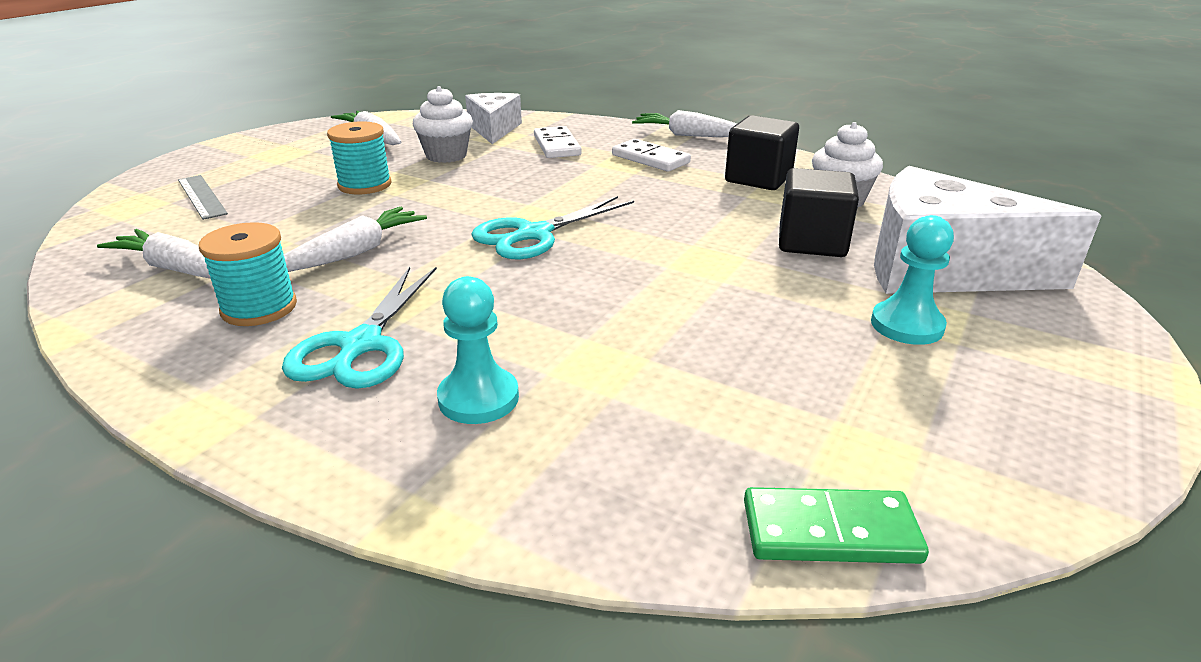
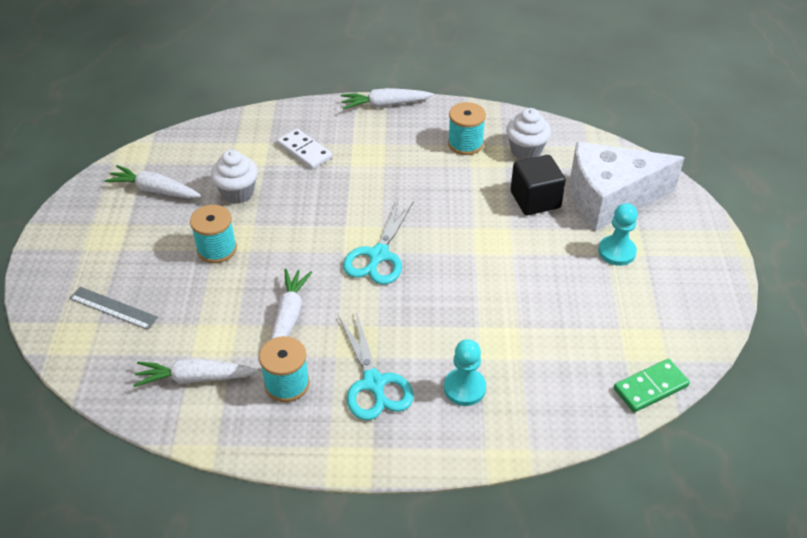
camera: 30 degrees left, 15 degrees up
white cheese [465,93,522,144] -> none
white domino [612,139,691,171] -> none
black cube [725,115,799,190] -> turquoise spool [448,102,486,155]

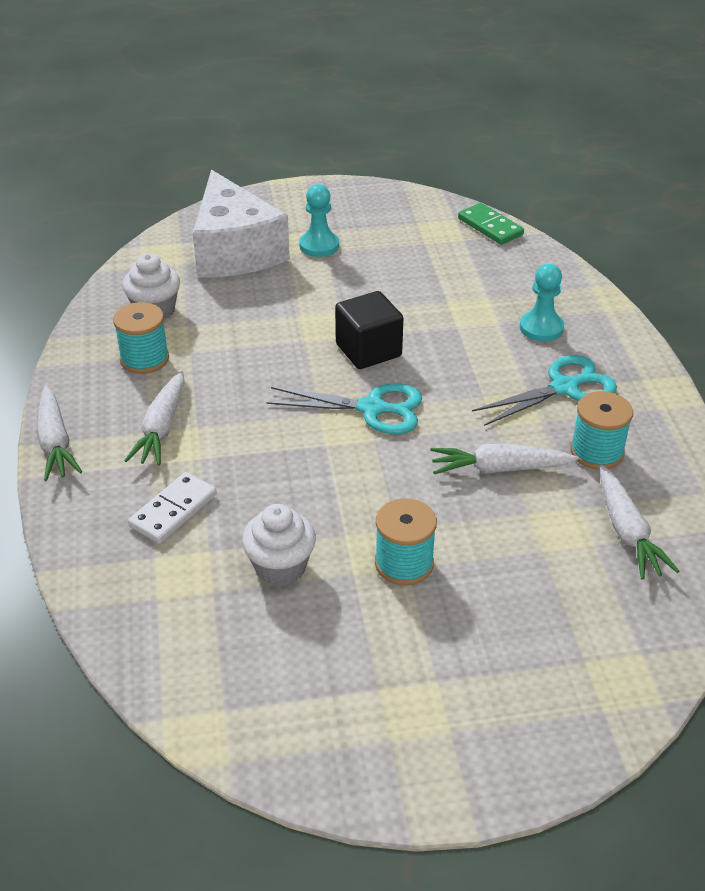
camera: 100 degrees left, 5 degrees down
grey ruler [69,287,158,330] -> none
white carrot [104,165,201,199] -> white carrot moved to [124,371,185,466]
black cube [511,155,566,215] -> black cube moved to [335,291,403,369]

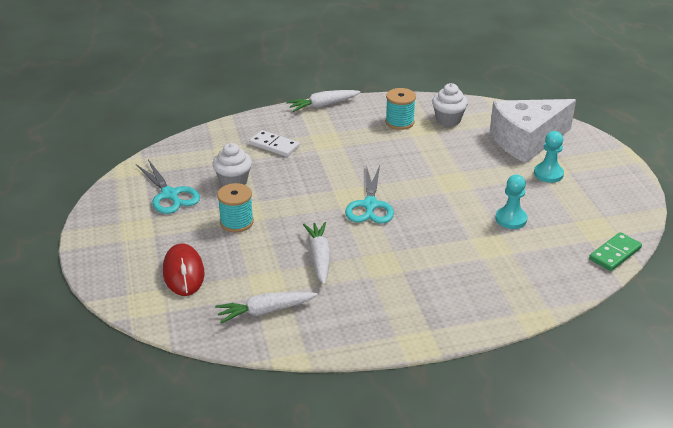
camera: 85 degrees right, 5 degrees down
white carrot [124,371,185,466] -> none
black cube [335,291,403,369] -> none
turquoise scissors [472,355,617,426] -> turquoise scissors moved to [136,160,200,214]
turquoise pawn [520,264,564,342] -> turquoise pawn moved to [495,175,527,229]
turquoise spool [570,391,633,470] -> none
none -> red mouse [163,244,205,296]

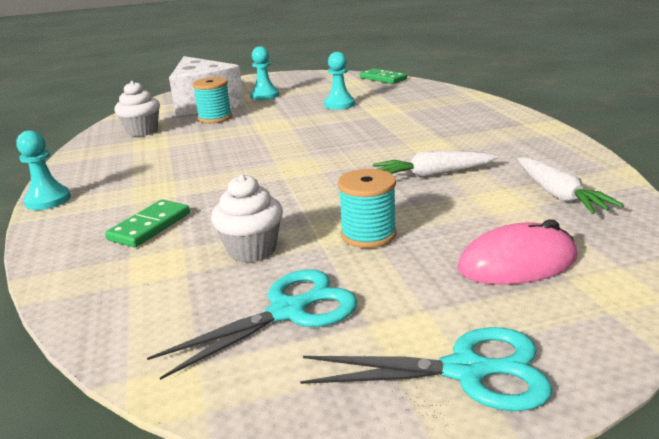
camera: 90 degrees left, 10 degrees down
red mouse [163,244,205,296] -> pink mouse [457,219,577,285]
white domino [249,130,299,157] -> green domino [105,200,190,247]
white carrot [286,90,361,112] -> turquoise pawn [16,130,71,210]
turquoise scissors [345,165,394,224] -> turquoise scissors moved to [300,327,553,411]
turquoise spool [385,88,416,130] -> turquoise spool moved to [192,77,232,123]

